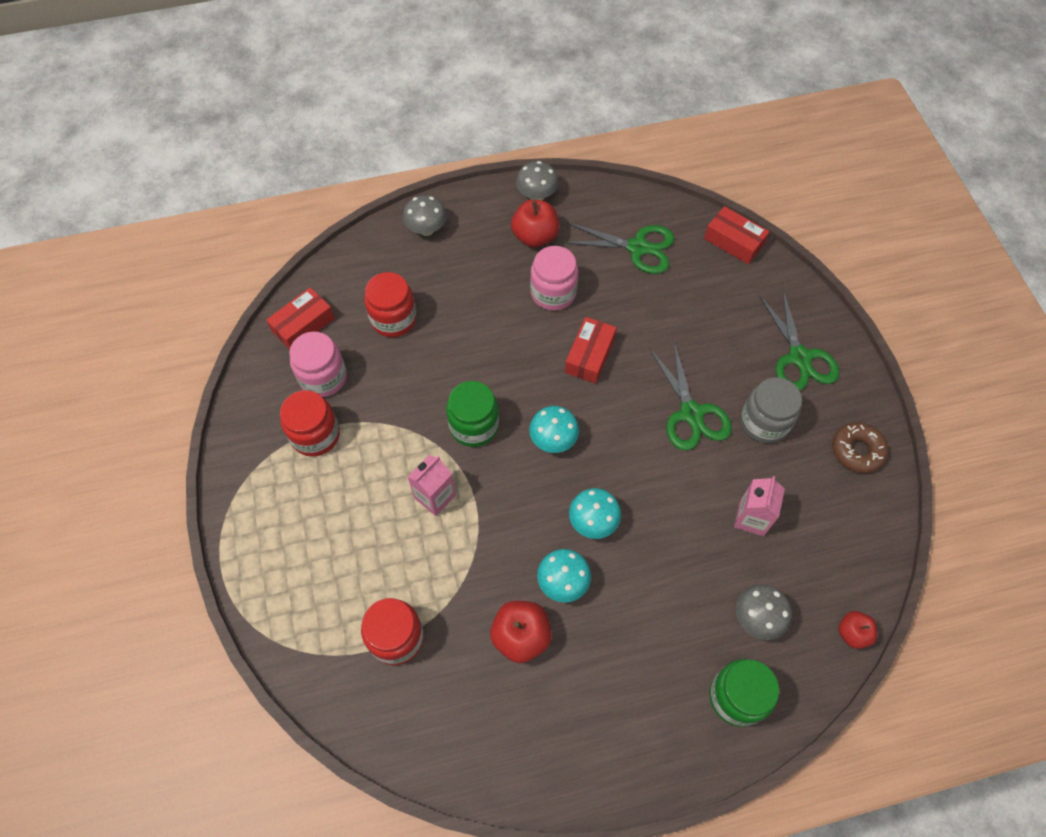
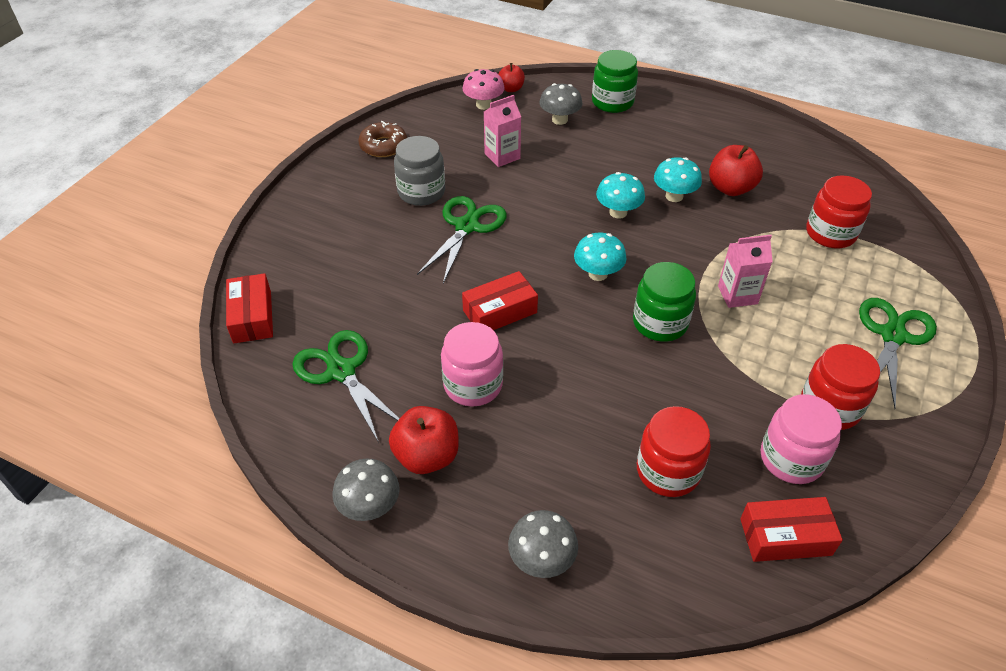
camera: 140 degrees left, 15 degrees down
green scissors [759,289,839,391] -> green scissors moved to [859,298,937,408]
none -> pink mushroom [463,69,505,110]

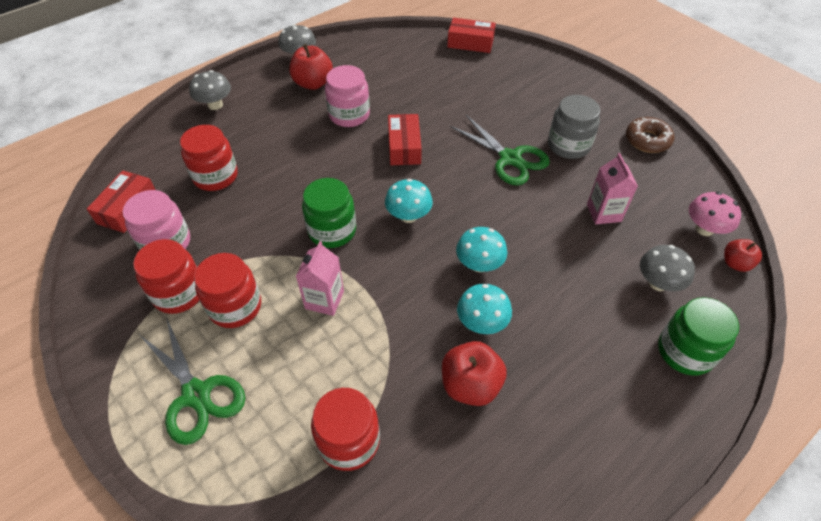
camera: 115 degrees right, 5 degrees up
green scissors [292,330,399,443] -> none
none -> red jar [194,253,261,328]

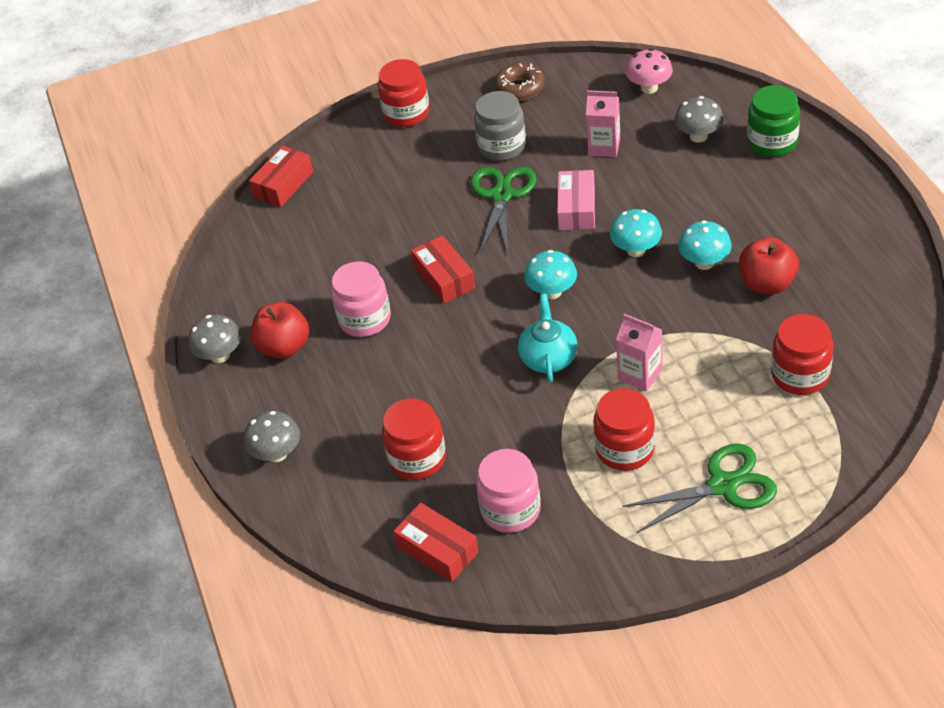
camera: 65 degrees left, 5 degrees down
red jar [133,239,199,314] -> red jar moved to [378,59,430,127]
green jar [302,178,356,248] -> turquoise teapot [518,294,578,382]
red box [388,114,422,165] -> red box turned 45 degrees clockwise [411,235,475,304]
green scissors [450,115,550,185] -> green scissors turned 60 degrees counterclockwise [471,167,537,253]
red apple [724,239,762,272] -> none
none -> pink box [557,170,595,230]

